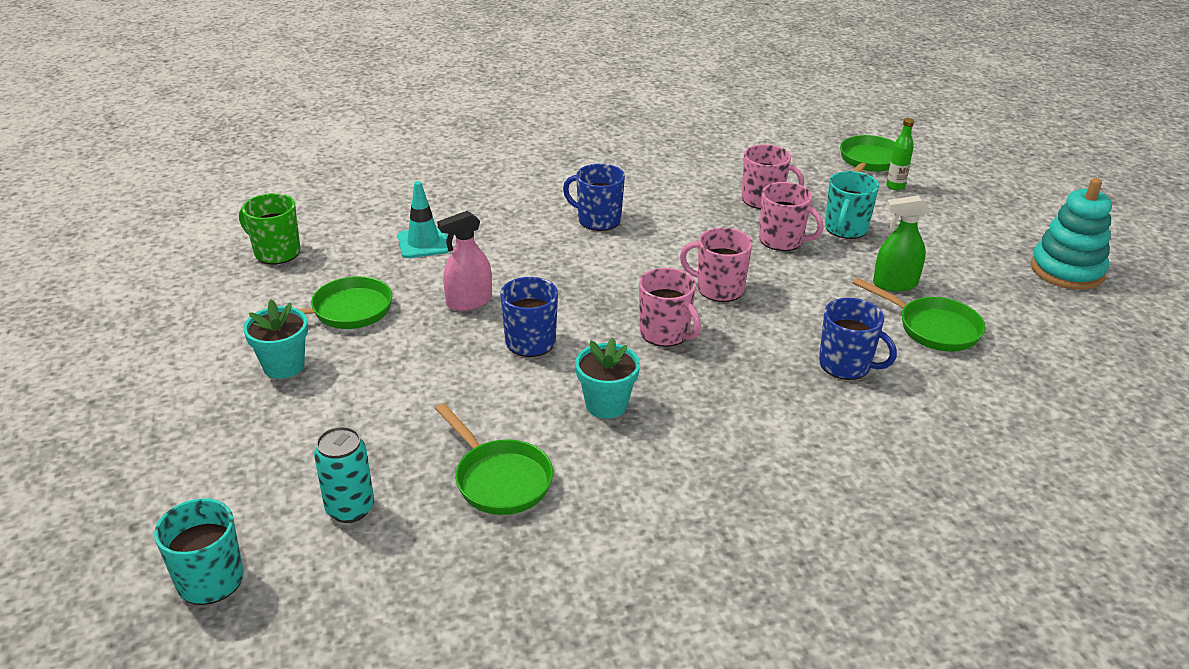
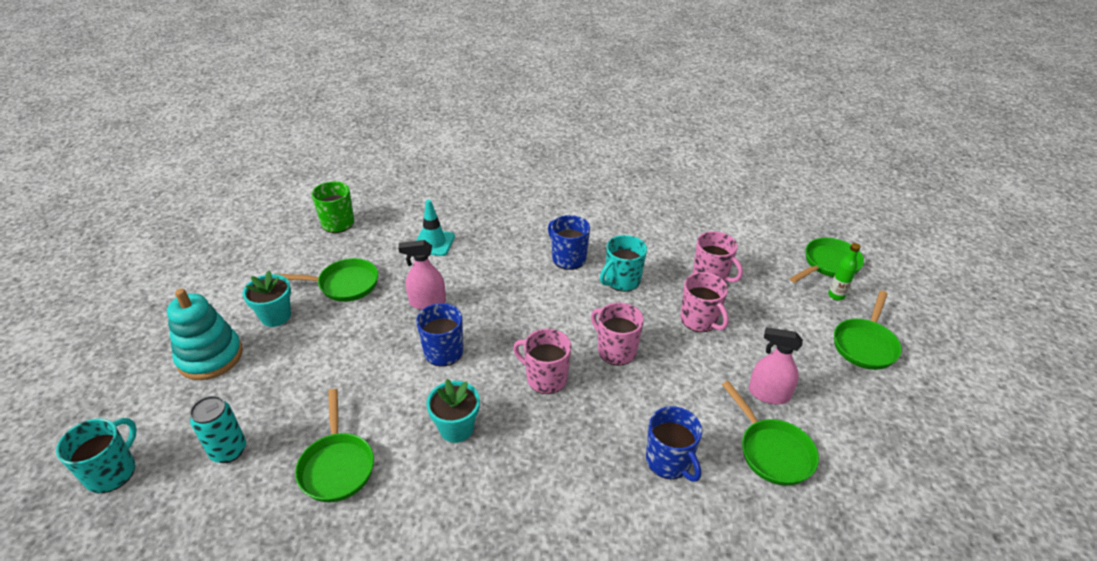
camera: 25 degrees right, 5 degrees up
pink mug [639,268,701,347] -> pink mug turned 135 degrees clockwise [513,329,571,394]
turquoise mug [825,171,879,239] -> turquoise mug moved to [600,235,647,292]
green spray bottle [873,196,929,292] -> pink spray bottle [749,327,803,404]
turquoise stacking toy [1031,178,1112,290] -> turquoise stacking toy moved to [167,288,243,380]
none -> green pan [834,291,902,370]

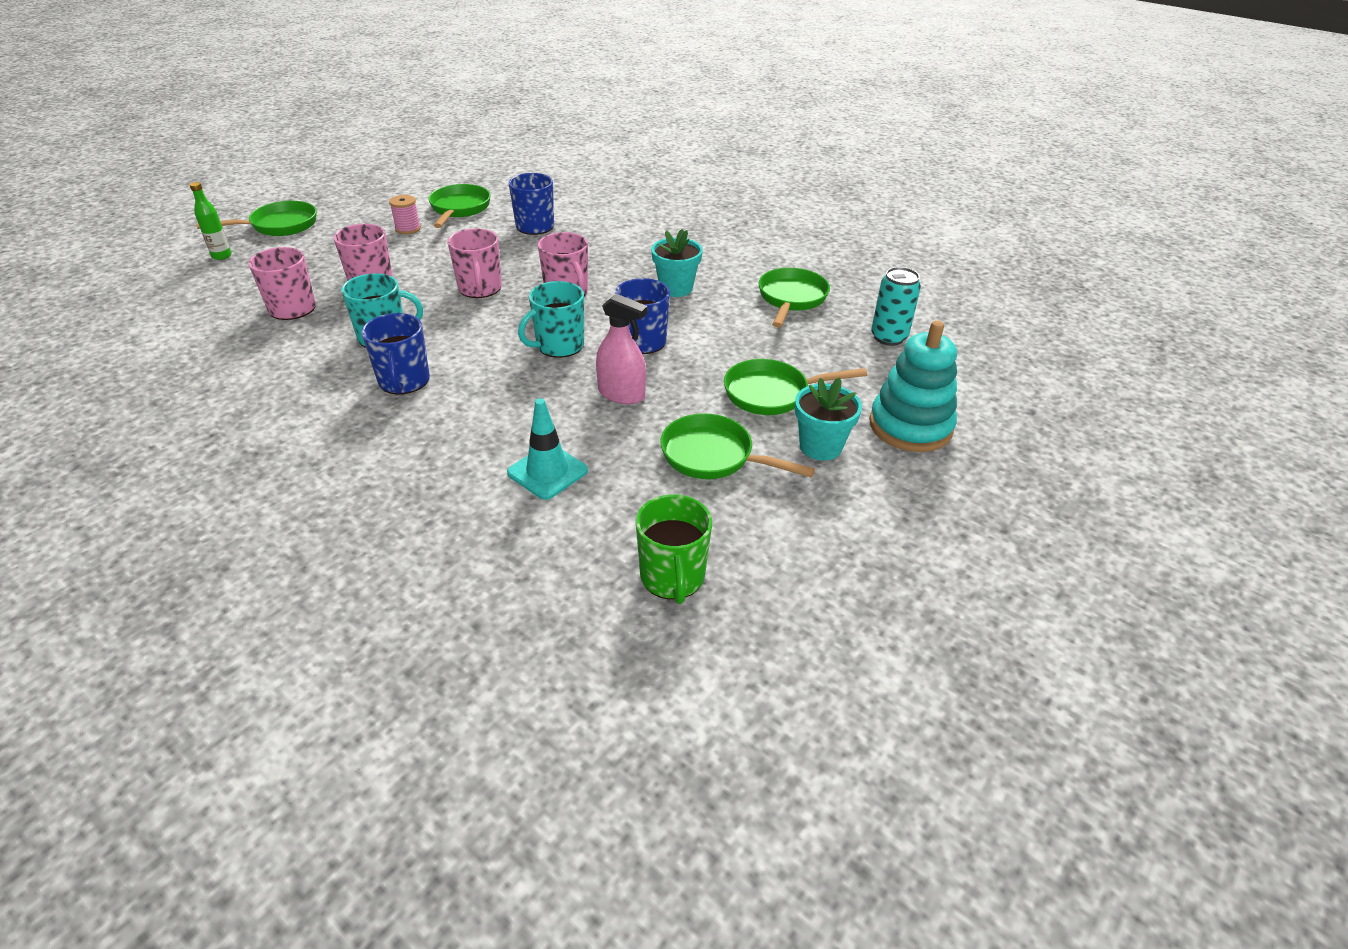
camera: 150 degrees left, 0 degrees up
turquoise mug [56,418,137,493] -> turquoise mug moved to [518,281,584,358]
pink spray bottle [749,327,803,404] -> pink spool [389,195,421,234]
green pan [790,238,864,283] -> green pan moved to [724,359,867,415]

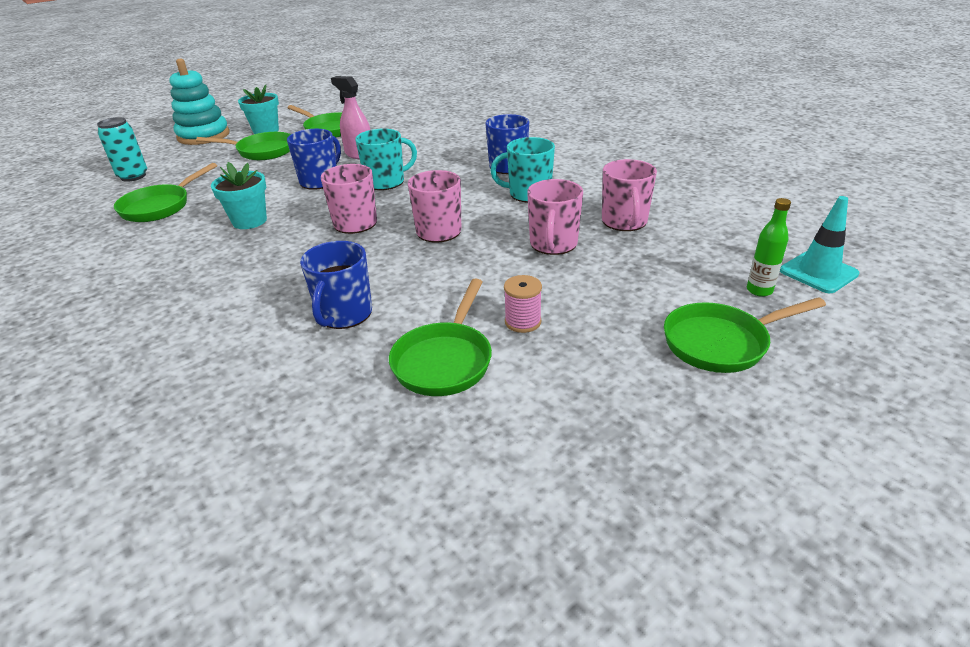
camera: 165 degrees left, 5 degrees down
turquoise traffic cone [507,398,588,500] -> turquoise traffic cone moved to [780,196,859,293]
green mug [636,494,712,604] -> none

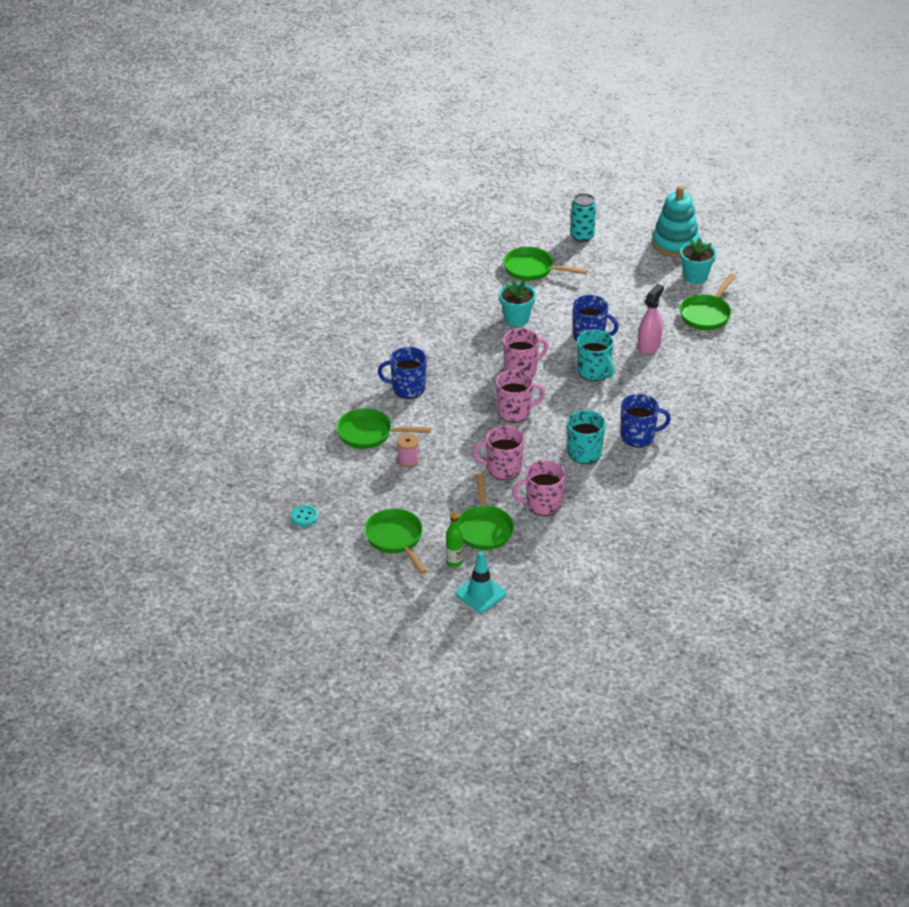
camera: 80 degrees right, 5 degrees up
green pan [196,132,291,160] -> green pan moved to [458,473,514,550]
none -> turquoise button [291,505,318,526]

